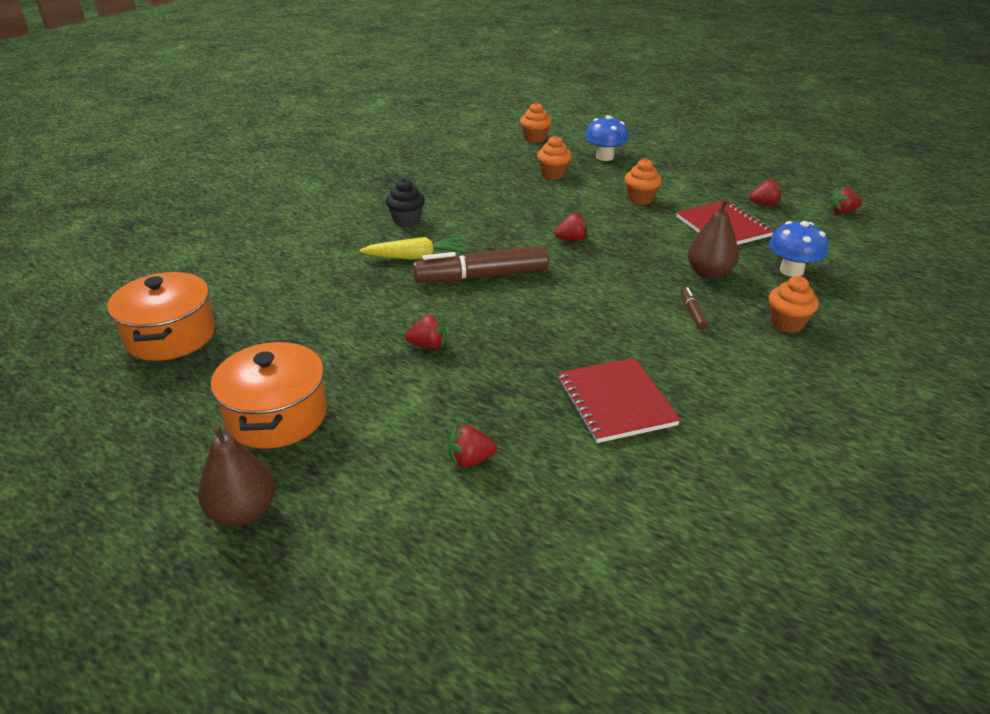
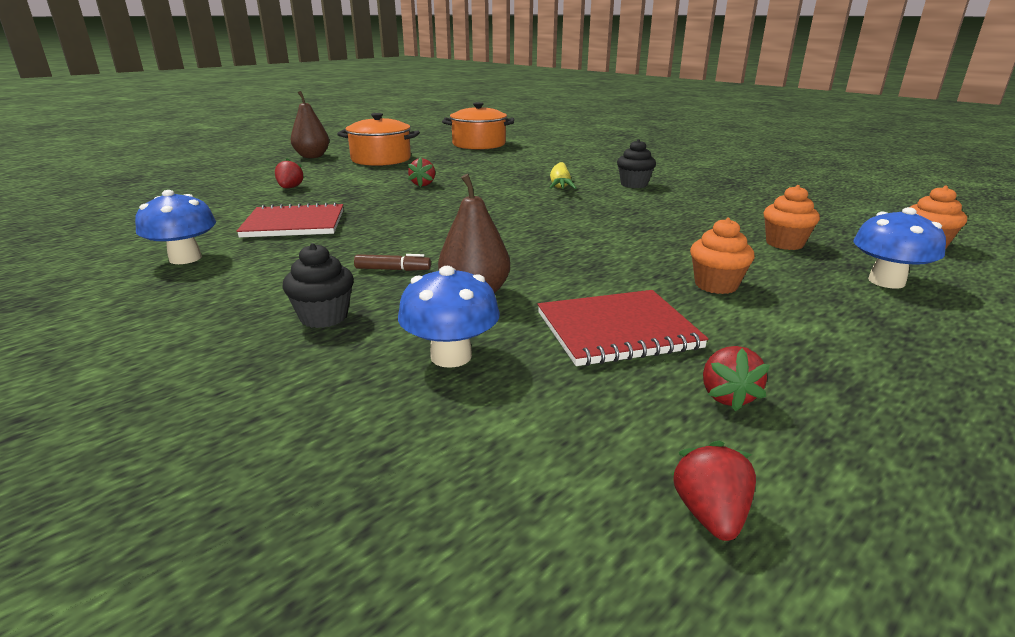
camera: 100 degrees right, 10 degrees down
brown marker [413,245,549,283] -> none
red strawberry [555,213,588,241] -> none
orange cupcake [769,276,819,333] -> black cupcake [282,243,354,328]
none -> blue mushroom [135,190,216,264]

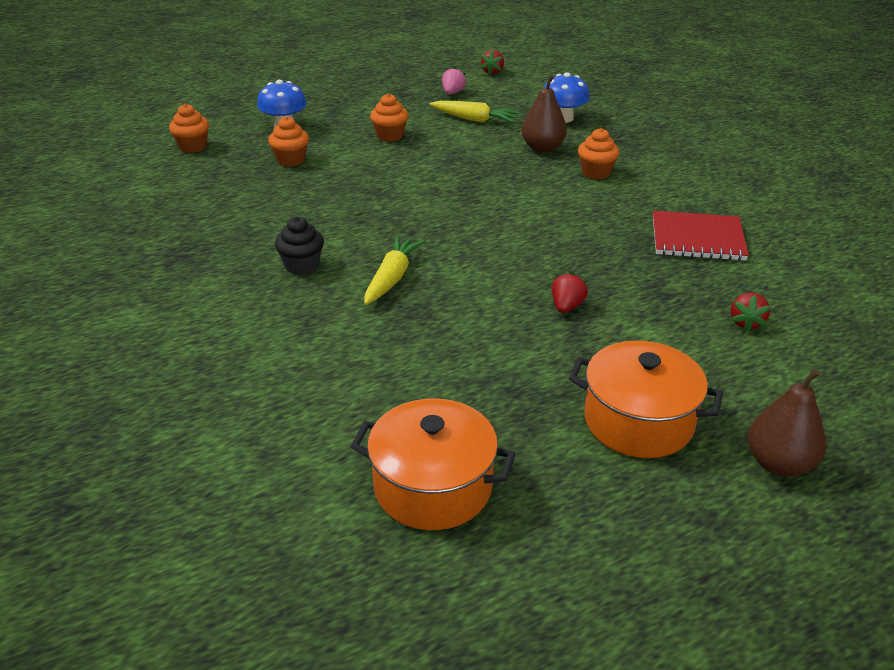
camera: 165 degrees left, 10 degrees up
blue mushroom [135,190,216,264] -> none
black cupcake [282,243,354,328] -> none
brown marker [354,254,431,271] -> orange cupcake [578,128,619,179]
red notebook [538,290,709,366] -> yellow carrot [430,101,520,123]
red strawberry [703,346,770,412] -> pink strawberry [442,66,466,94]

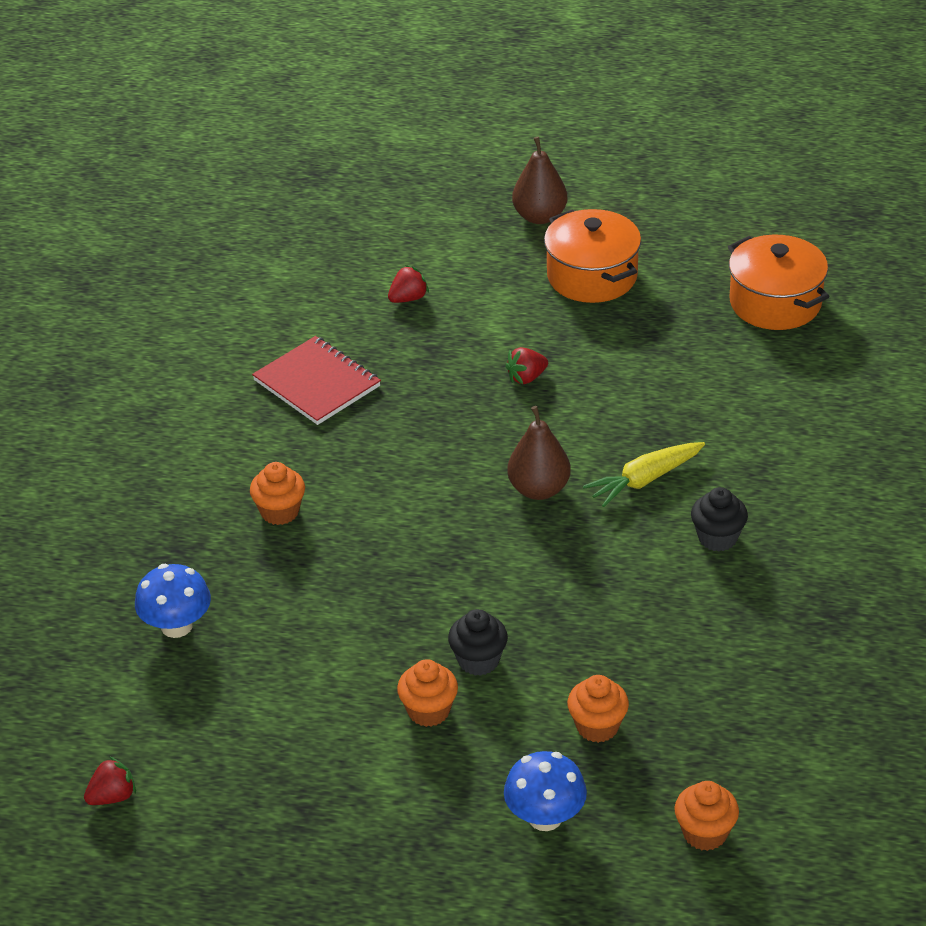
camera: 140 degrees left, 5 degrees up
yellow carrot [430,101,520,123] -> none
pink strawberry [442,66,466,94] -> none
brown pear [522,75,567,153] -> brown pear moved to [507,406,571,500]
none -> black cupcake [448,609,508,676]

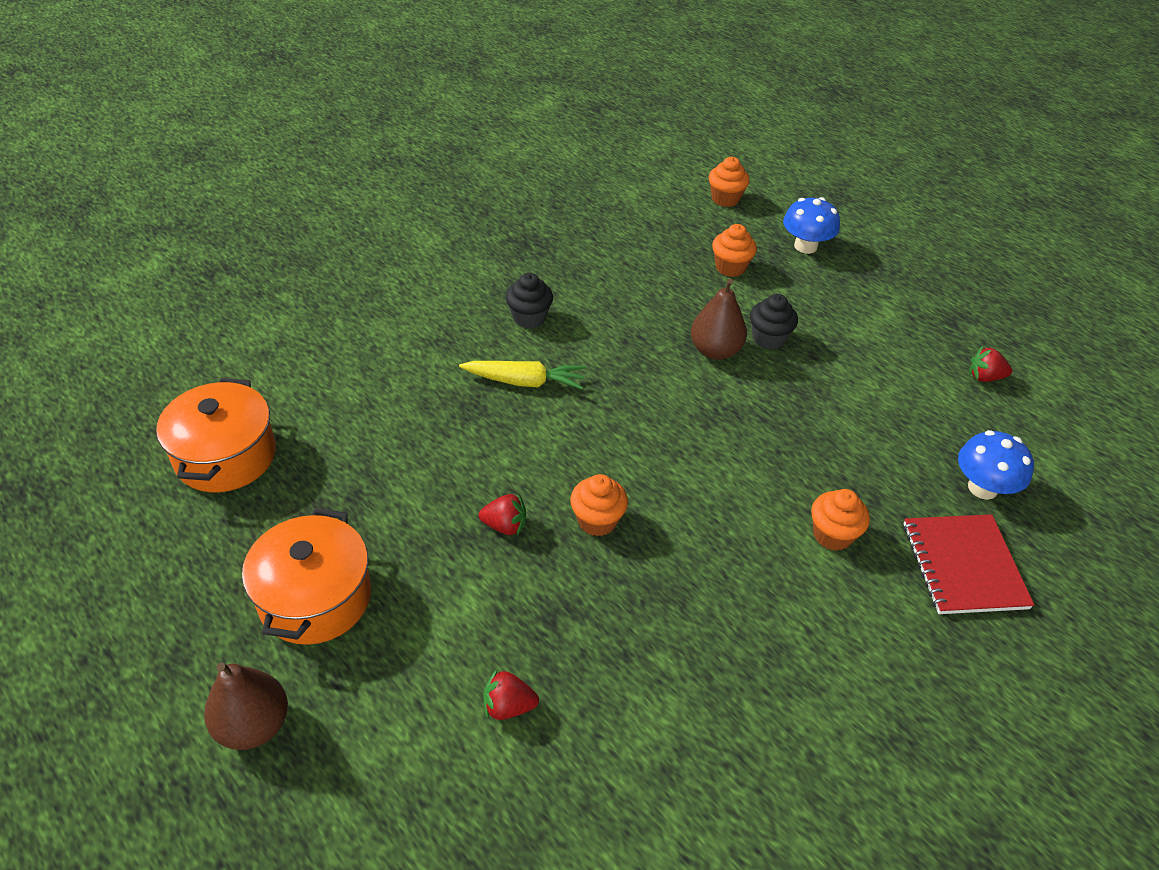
camera: 145 degrees left, 5 degrees up
red strawberry [84,756,136,805] -> red strawberry moved to [969,346,1012,382]
red notebook [252,336,381,425] -> red notebook moved to [904,514,1034,614]
orange cupcake [397,659,458,727] -> orange cupcake moved to [570,474,628,536]
brown pear [507,406,571,500] -> brown pear moved to [691,279,747,360]

